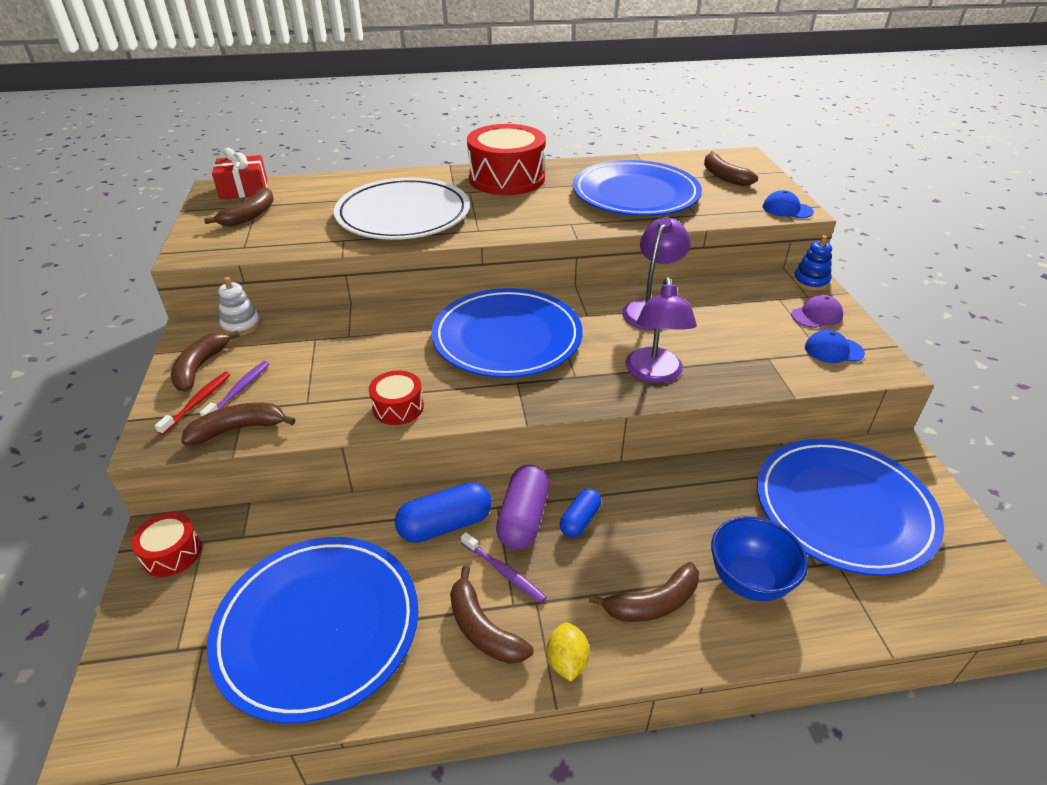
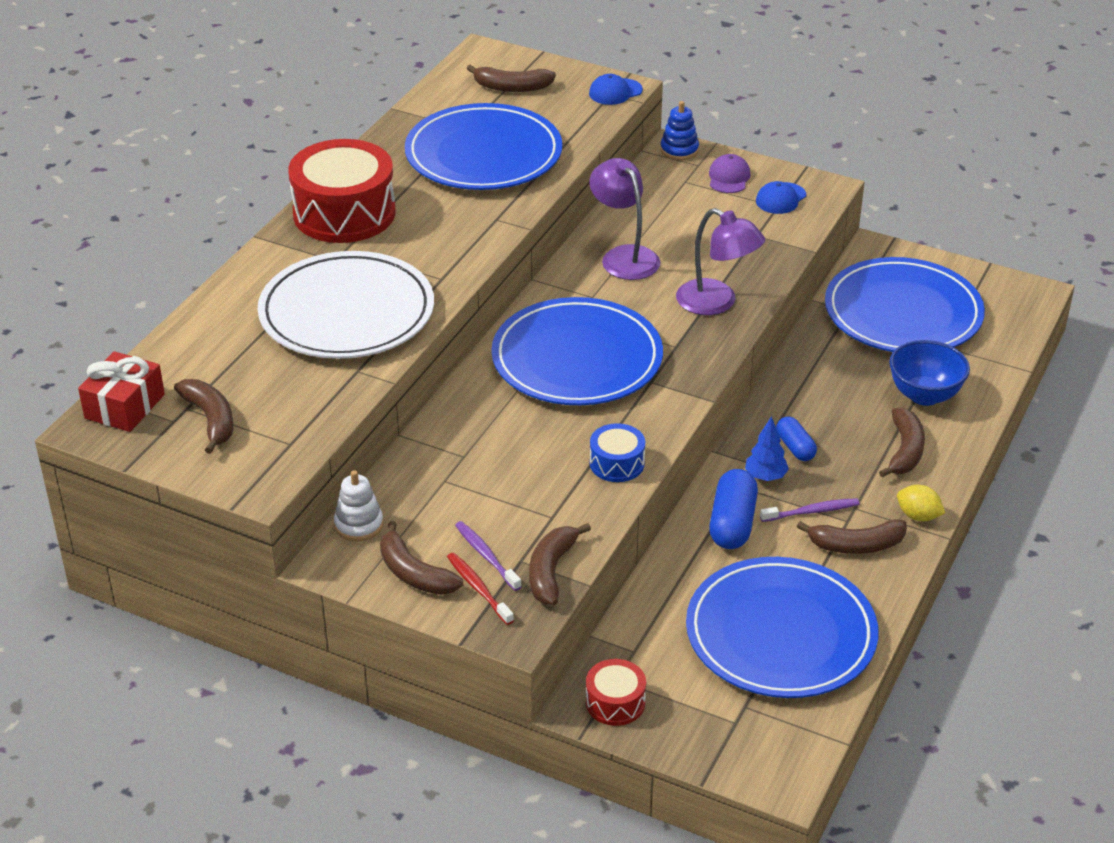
camera: 55 degrees left, 0 degrees up
red drum [369,370,424,425] -> blue drum [590,423,645,482]
purple capsule [496,465,550,550] -> blue tree [745,416,789,481]

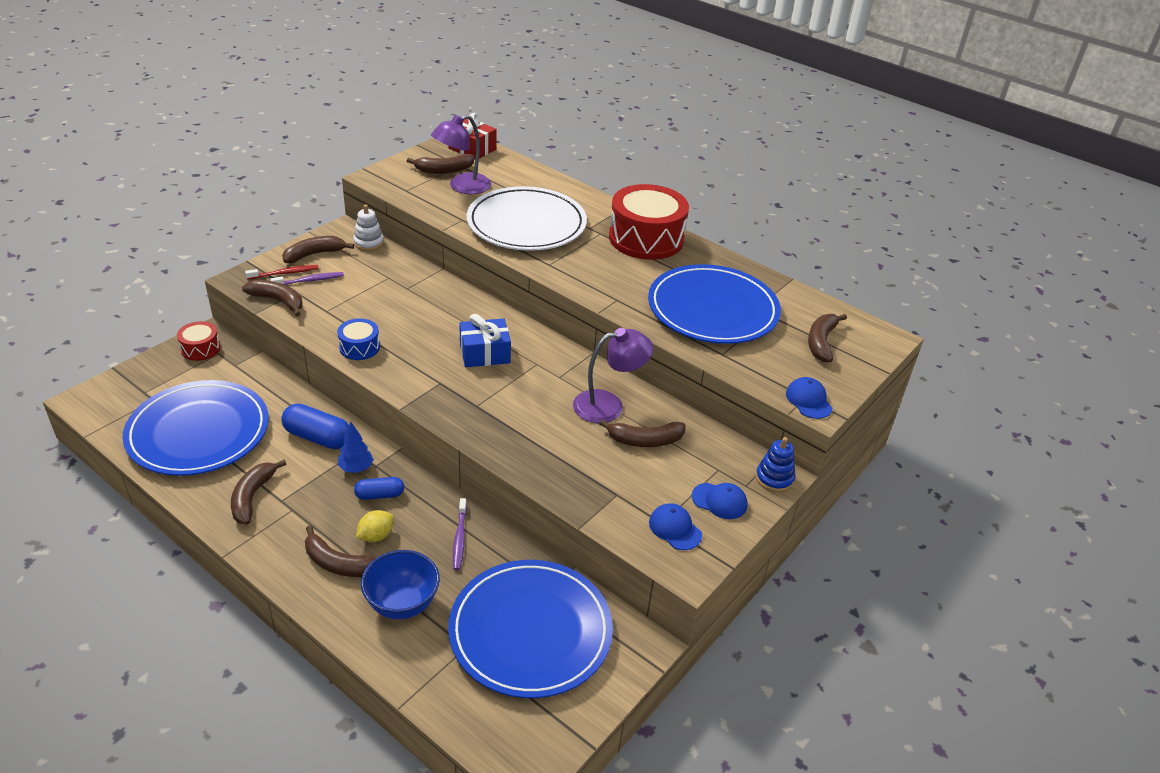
camera: 100 degrees right, 0 degrees up
blue plate [491,297,663,405] -> blue gift [459,314,511,367]
purple lamp [676,208,765,315] -> purple lamp moved to [431,115,491,194]
purple cap [709,154,751,193] -> blue cap [692,483,748,519]
purple toothbrush [760,498,859,522] -> purple toothbrush moved to [453,498,467,571]
yellow lemon [897,485,945,521] -> yellow lemon moved to [356,510,394,542]
none -> brown banana [599,419,685,447]

